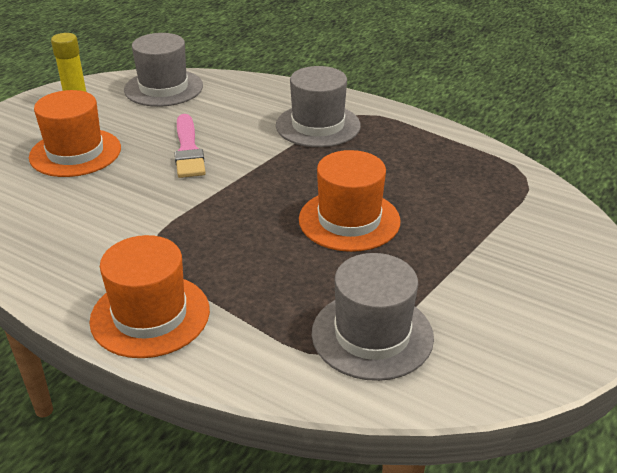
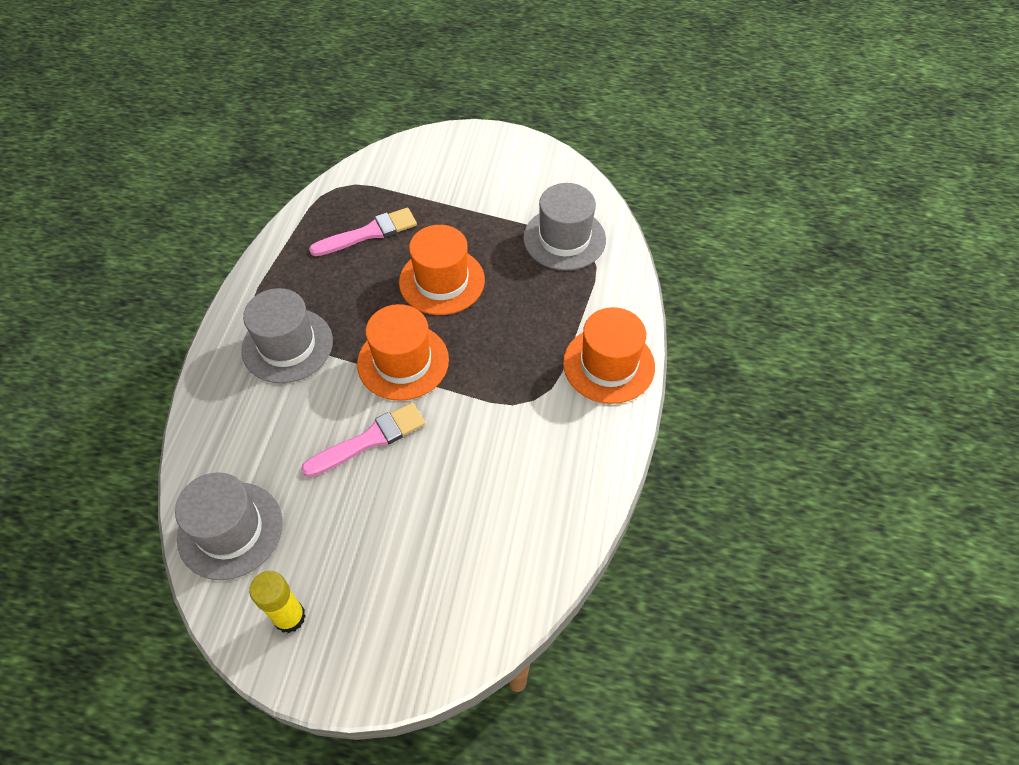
camera: 110 degrees left, 20 degrees up
orange hat [29,90,121,177] -> orange hat moved to [357,304,449,401]
none -> pink brush [309,207,417,256]

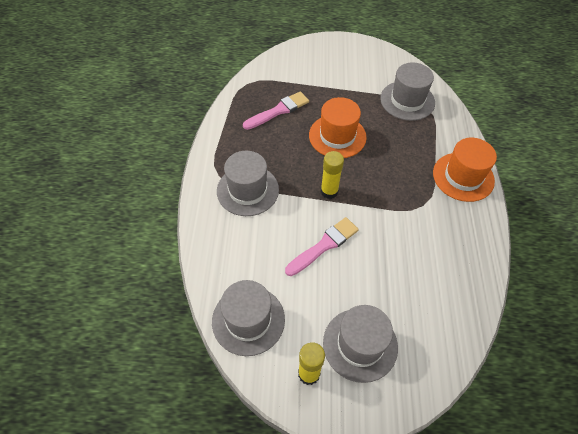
camera: 10 degrees left, 0 degrees up
orange hat [357,304,449,401] -> yellow glue stick [321,151,344,199]
none -> grey hat [323,305,398,383]

